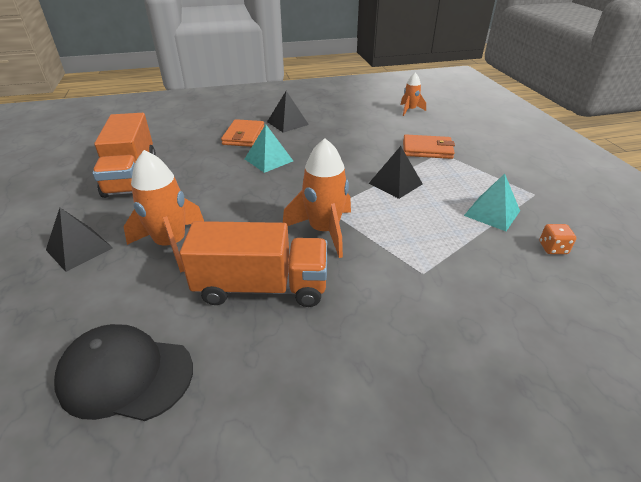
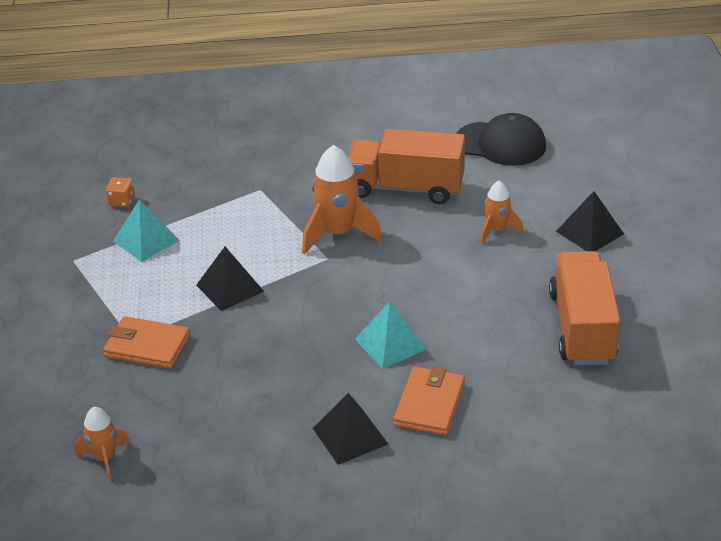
camera: 170 degrees left, 0 degrees up
orange rocket [123,150,204,273] -> orange rocket [480,181,524,244], size x0.57

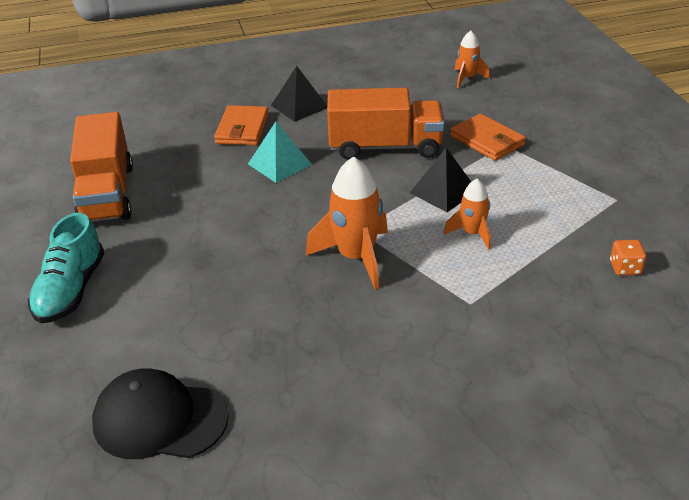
camera: 170 degrees right, 0 degrees up
orange wallet [103,316,190,369] -> orange wallet turned 45 degrees clockwise [450,114,526,161]
turquoise pyramid [113,199,179,262] -> none
orange truck [348,129,465,204] -> orange truck moved to [327,88,445,160]
orange rocket [480,181,524,244] -> orange rocket moved to [444,179,491,249]
black pyramid [556,191,624,251] -> turquoise shoe [28,213,104,324]

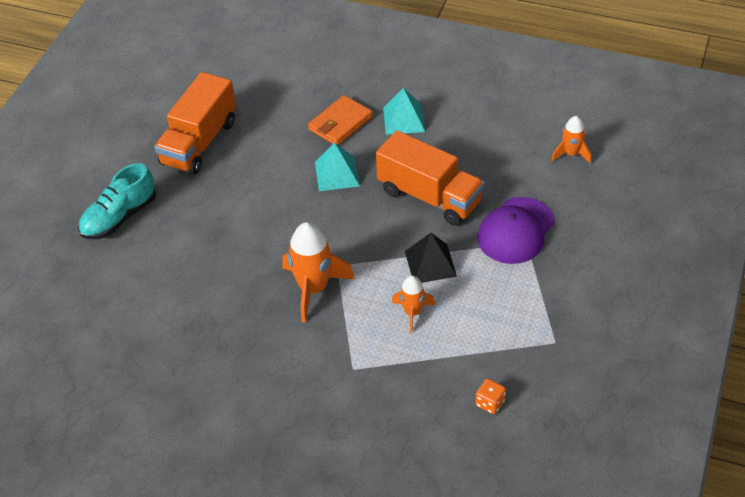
camera: 35 degrees right, 10 degrees up
black cap [92,368,229,459] -> none
black pyramid [271,66,327,122] -> turquoise pyramid [383,88,425,135]
orange wallet [450,114,526,161] -> purple cap [477,197,555,264]

